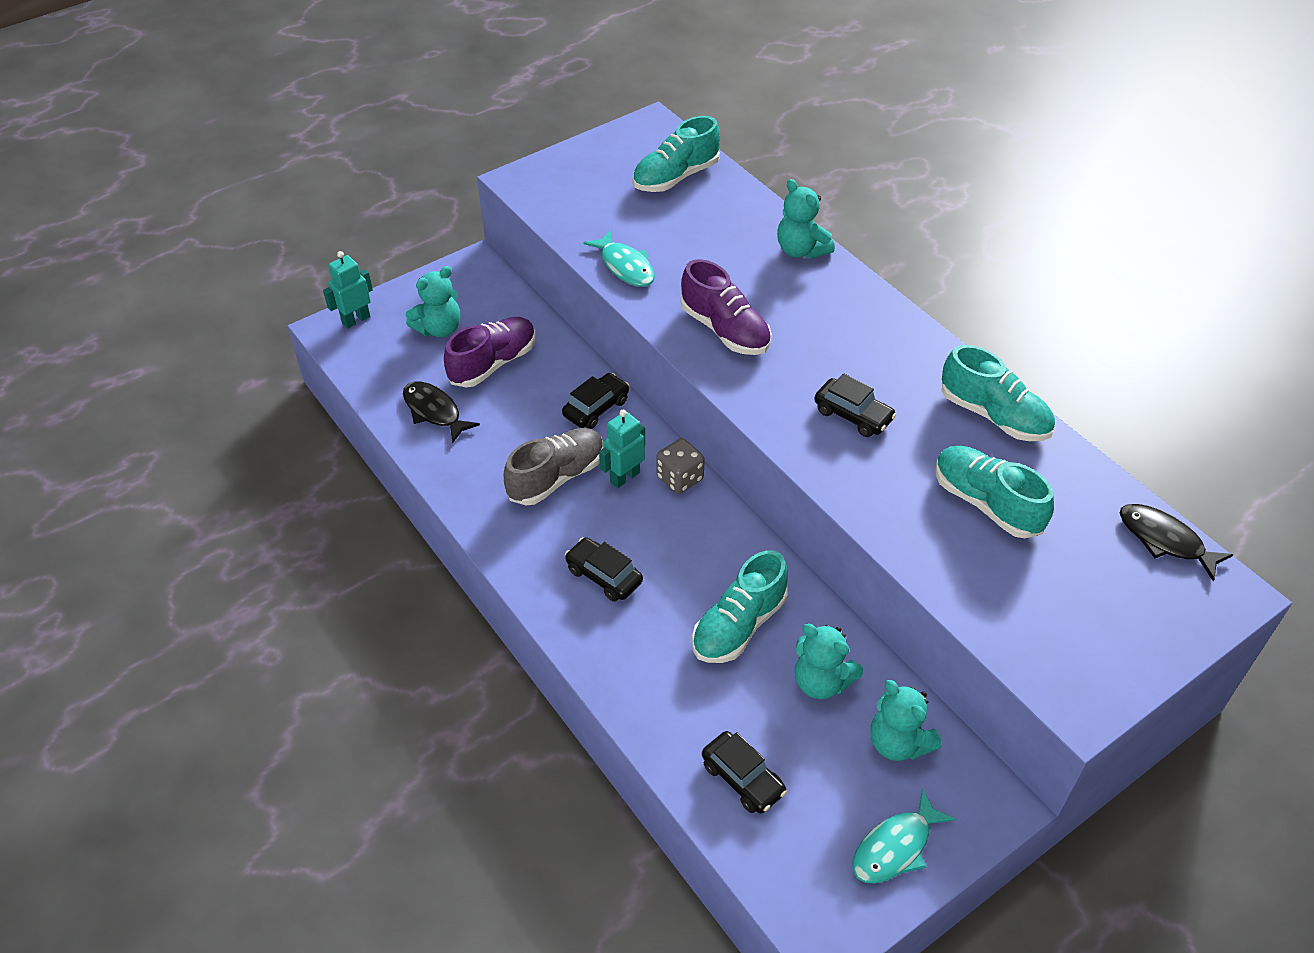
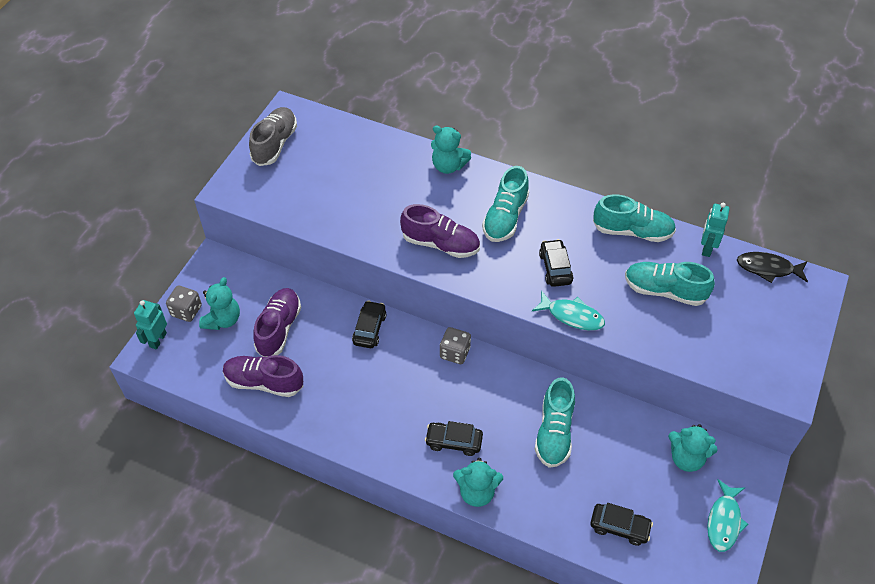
camera: 30 degrees left, 5 degrees up
black fish [403,381,480,443] -> purple shoe [223,355,304,397]
grey shoe [504,428,603,505] -> grey shoe moved to [249,107,297,166]
turquoise fish [583,230,655,287] -> turquoise fish moved to [532,291,605,330]
turquoise robot [599,410,645,488] -> turquoise robot moved to [701,203,730,257]
turquoise shoe [632,116,720,192] -> turquoise shoe moved to [482,166,529,242]
turquoise teddy bear [795,624,863,699] -> turquoise teddy bear moved to [453,458,503,507]
black car [814,374,896,437] -> black car turned 105 degrees counterclockwise [539,239,573,287]
none -> grey dice [166,286,202,322]

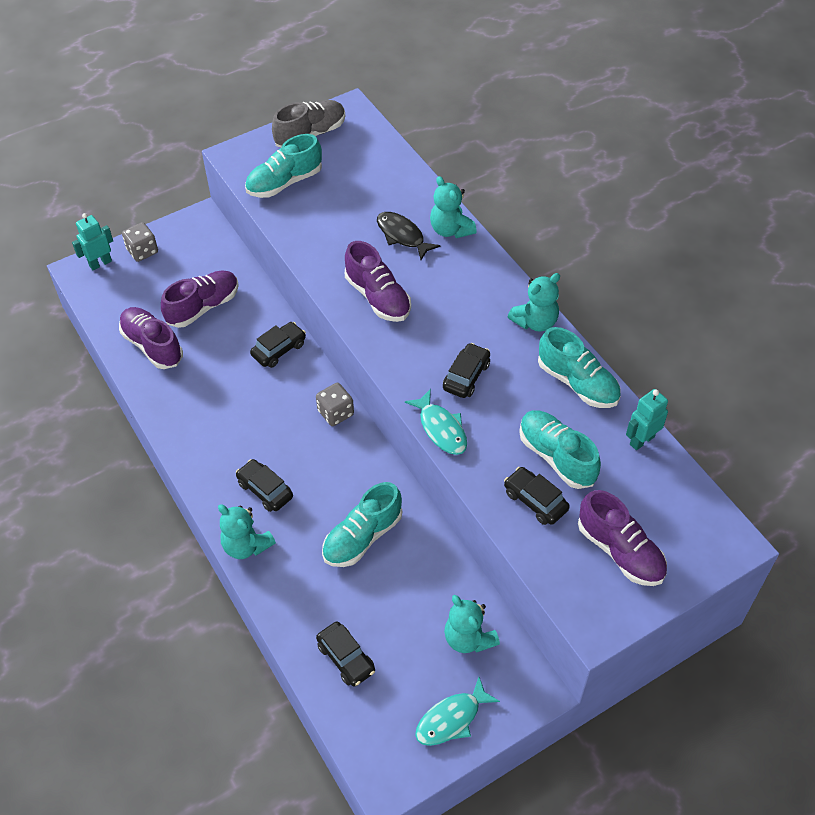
camera: 35 degrees right, 0 degrees up
turquoise teddy bear [199,277,240,330] -> turquoise teddy bear moved to [508,273,560,332]
turquoise shoe [482,166,529,242] -> turquoise shoe moved to [245,134,322,198]
black fish [737,252,808,283] -> black fish moved to [377,212,441,260]
none -> black car [504,467,570,525]
none -> purple shoe [578,490,667,586]

